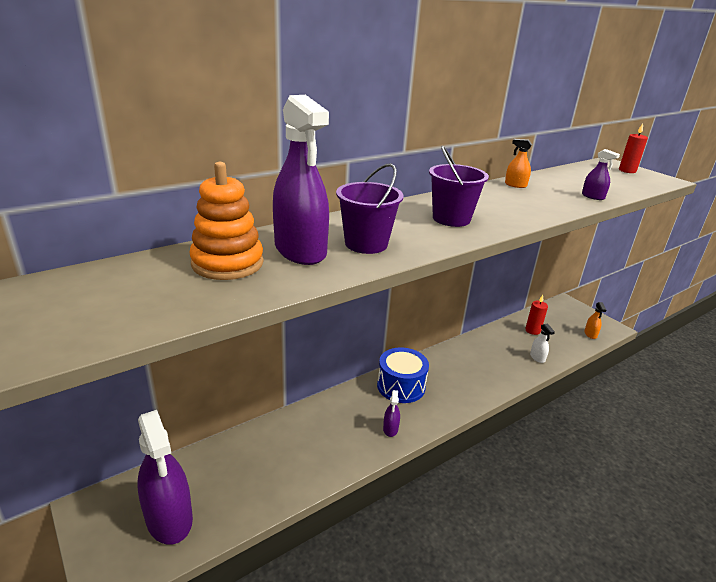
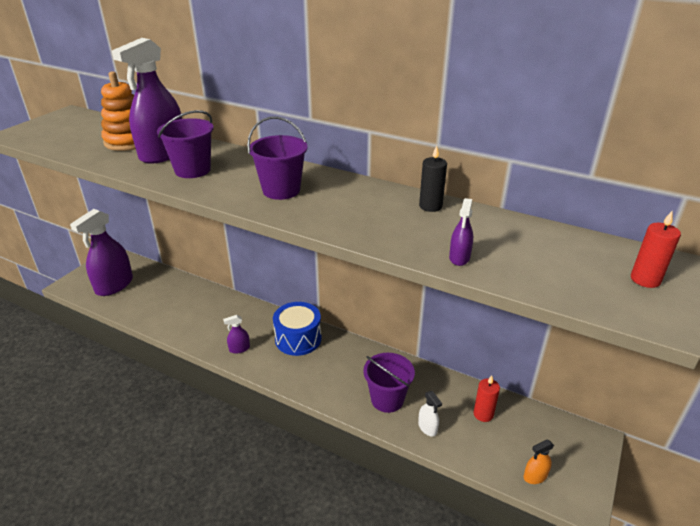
camera: 65 degrees right, 5 degrees up
orange spray bottle [505,139,532,188] -> black candle [419,145,447,212]
white spray bottle [530,324,555,363] -> white spray bottle turned 75 degrees counterclockwise [418,391,442,437]
none -> purple bucket [363,353,415,413]

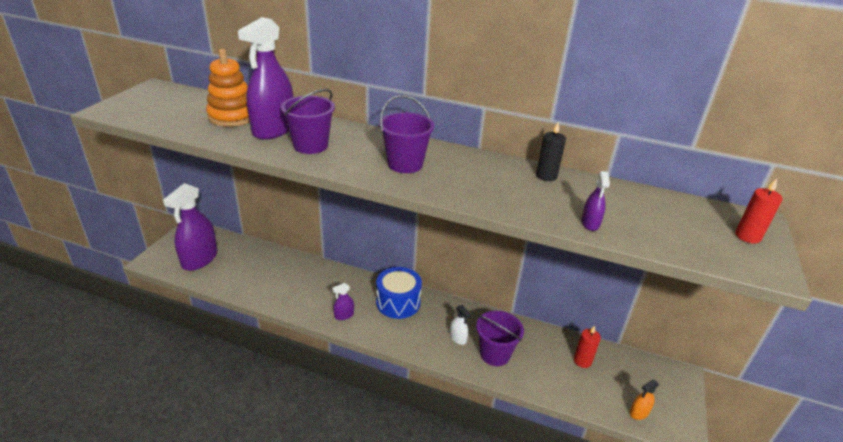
camera: 10 degrees left, 0 degrees up
white spray bottle [418,391,442,437] -> white spray bottle moved to [450,305,471,345]

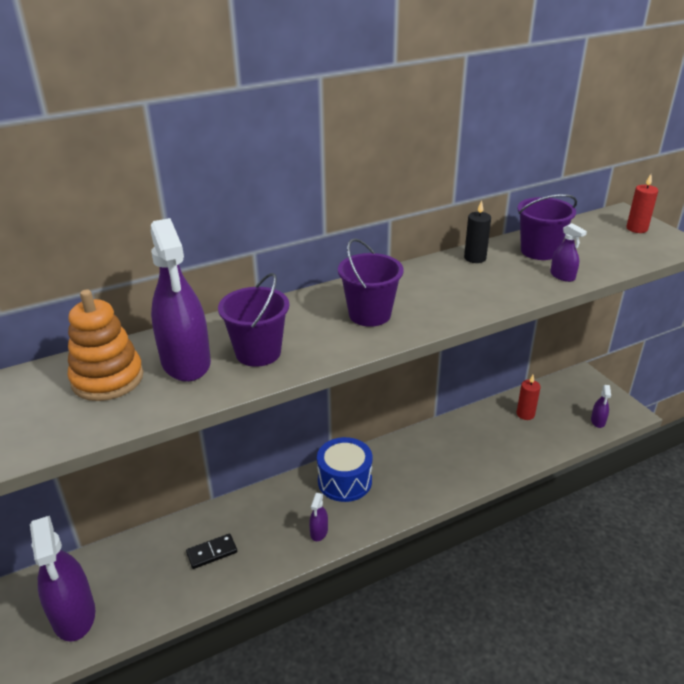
camera: 45 degrees left, 0 degrees up
white spray bottle [450,305,471,345] -> none
purple bucket [476,311,524,366] -> purple bucket moved to [517,194,577,260]
orange spray bottle [630,379,659,420] -> purple spray bottle [591,385,611,428]
none -> black domino [186,534,237,569]

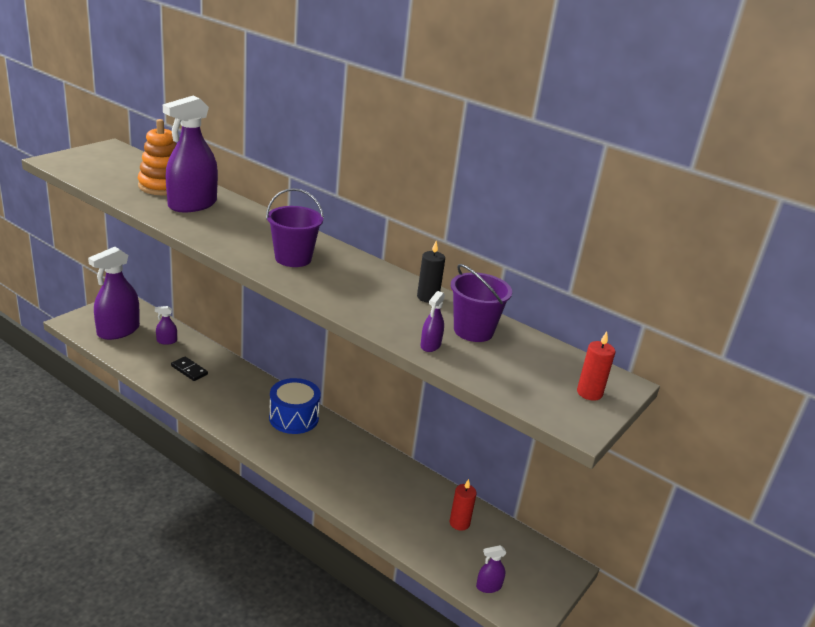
camera: 60 degrees right, 5 degrees down
purple bucket [218,273,289,367] -> none
purple spray bottle [309,493,328,541] -> purple spray bottle moved to [155,306,177,345]

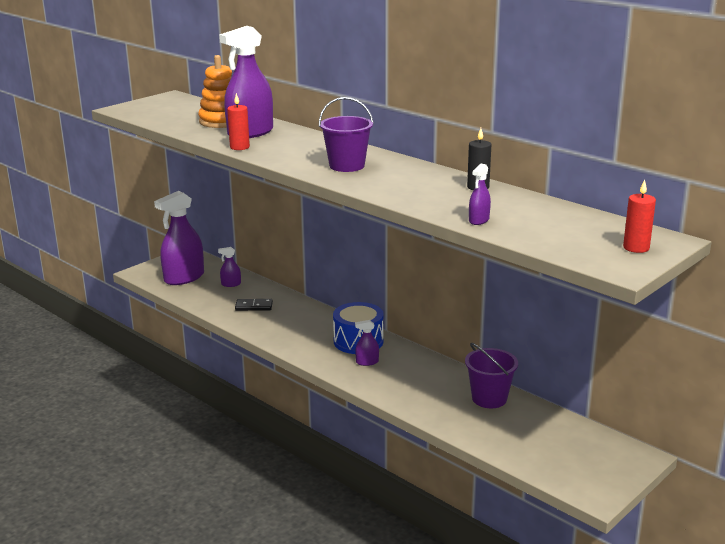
camera: 10 degrees right, 5 degrees down
black domino [171,357,208,381] -> black domino turned 45 degrees counterclockwise [235,299,273,311]
red candle [450,479,477,531] -> red candle moved to [227,93,250,150]
purple bucket [451,264,512,342] -> purple bucket moved to [465,343,518,408]
purple spray bottle [476,545,506,593] -> purple spray bottle moved to [355,320,379,366]

